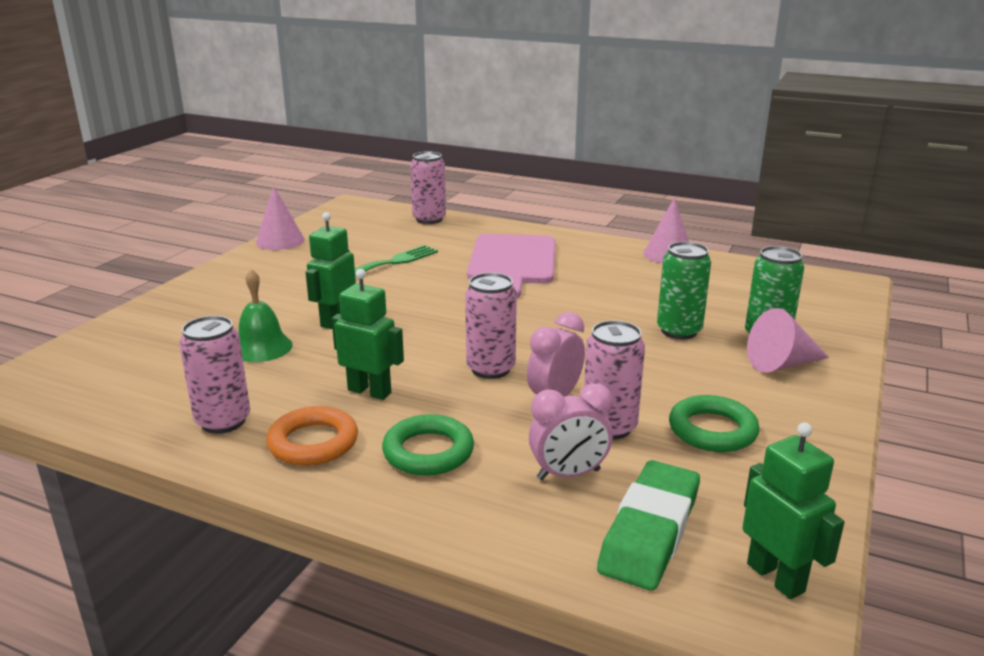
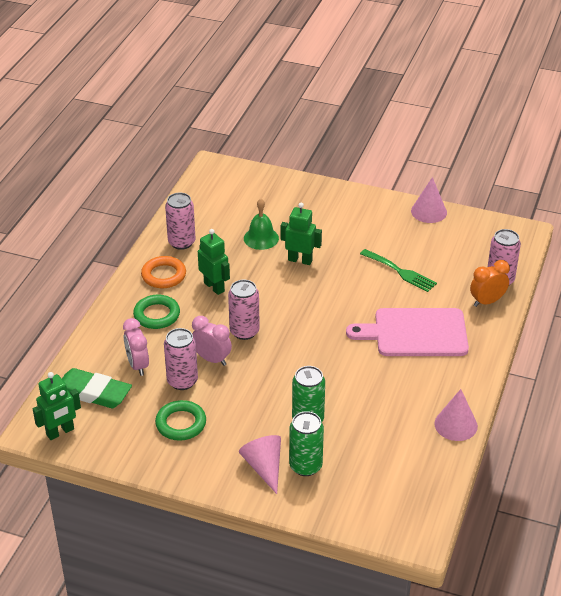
camera: 85 degrees right, 15 degrees up
green robot [332,269,404,400] -> green robot turned 60 degrees counterclockwise [198,229,230,295]
none -> orange clock [470,260,510,307]

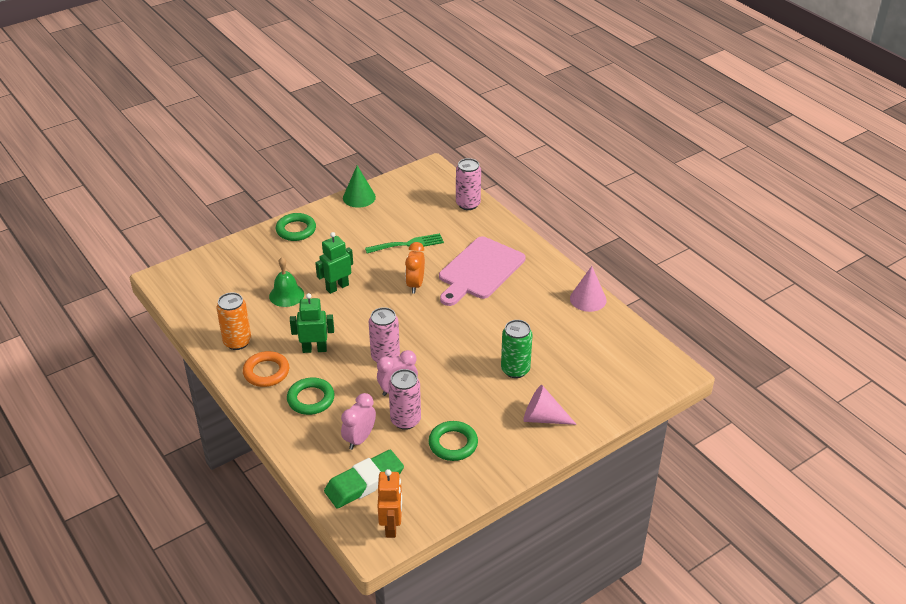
camera: 55 degrees left, 0 degrees up
green robot [33,372,81,440] -> orange robot [377,469,402,538]
pink clock [123,318,149,376] -> pink clock turned 105 degrees clockwise [341,393,376,450]
pink can [165,192,196,250] -> orange can [216,293,251,350]
green can [289,411,324,476] -> none
pink cone [411,177,447,223] -> green cone [343,166,376,208]
orange clock [470,260,510,307] -> orange clock moved to [405,242,425,294]
none -> green ring [276,213,316,241]

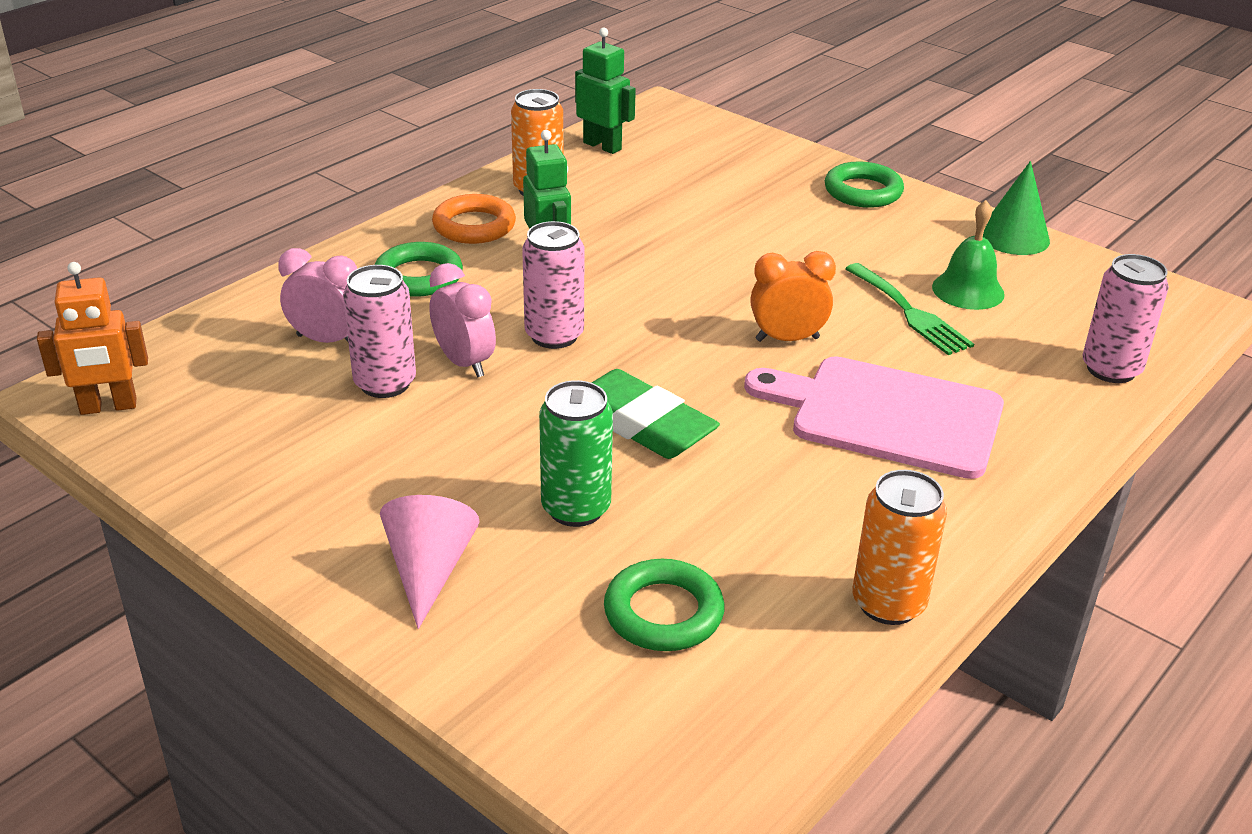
camera: 75 degrees right, 5 degrees down
green bell [269,257,304,307] -> green bell moved to [932,200,1005,310]
green robot [315,232,353,294] -> green robot moved to [575,28,636,154]
green eraser [324,450,404,509] -> green eraser moved to [592,369,720,459]
green ring [428,421,478,461] -> green ring moved to [604,559,725,651]
pink cone [570,266,607,312] -> orange can [853,470,947,625]

